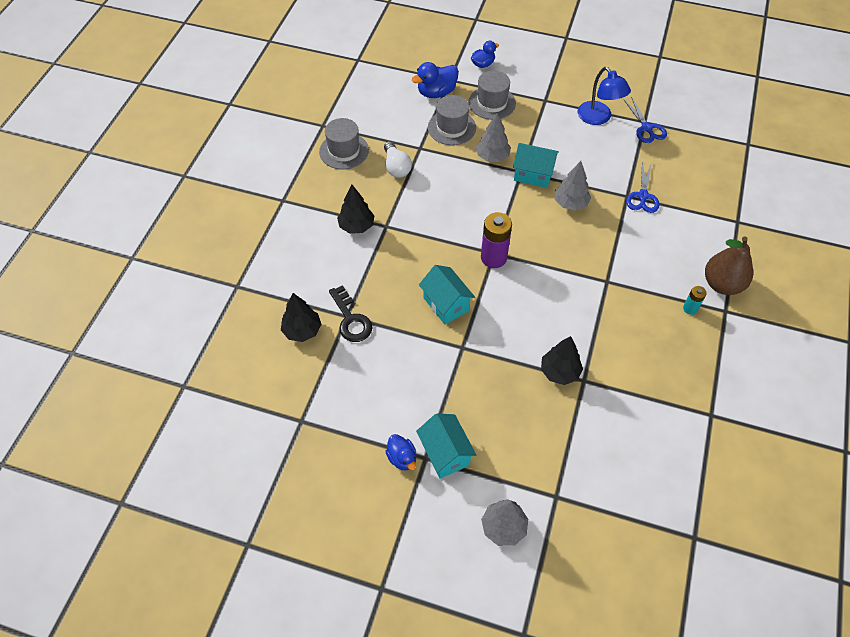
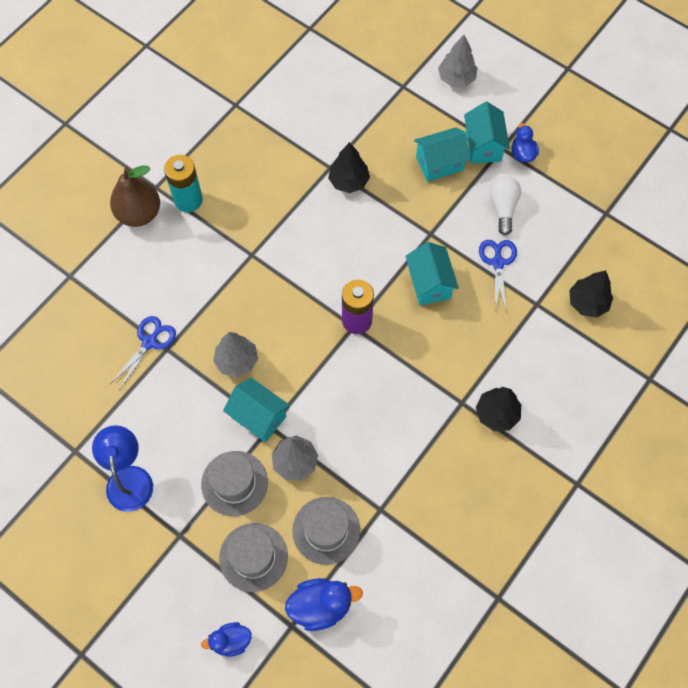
camera: 160 degrees left, 10 degrees up
grey hat [319,118,369,170] -> grey hat moved to [201,451,268,516]
black key [329,285,373,342] -> none
white light bulb [384,141,412,178] -> white light bulb moved to [490,176,521,236]
blue scissors [624,97,667,143] -> blue scissors moved to [479,240,517,311]
turquoise battery [683,286,707,315] -> turquoise battery [164,155,203,212], size x1.90
none -> turquoise house [414,127,471,182]

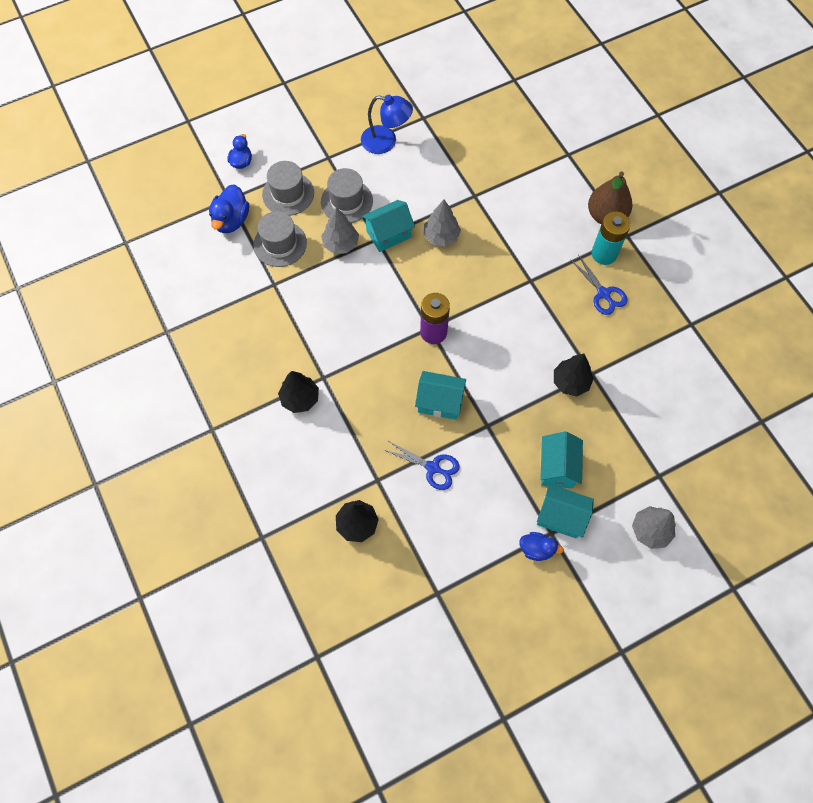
camera: 115 degrees right, 0 degrees up
blue scissors [110,316,176,391] -> blue scissors moved to [571,256,628,315]
white light bulb [490,176,521,236] -> none

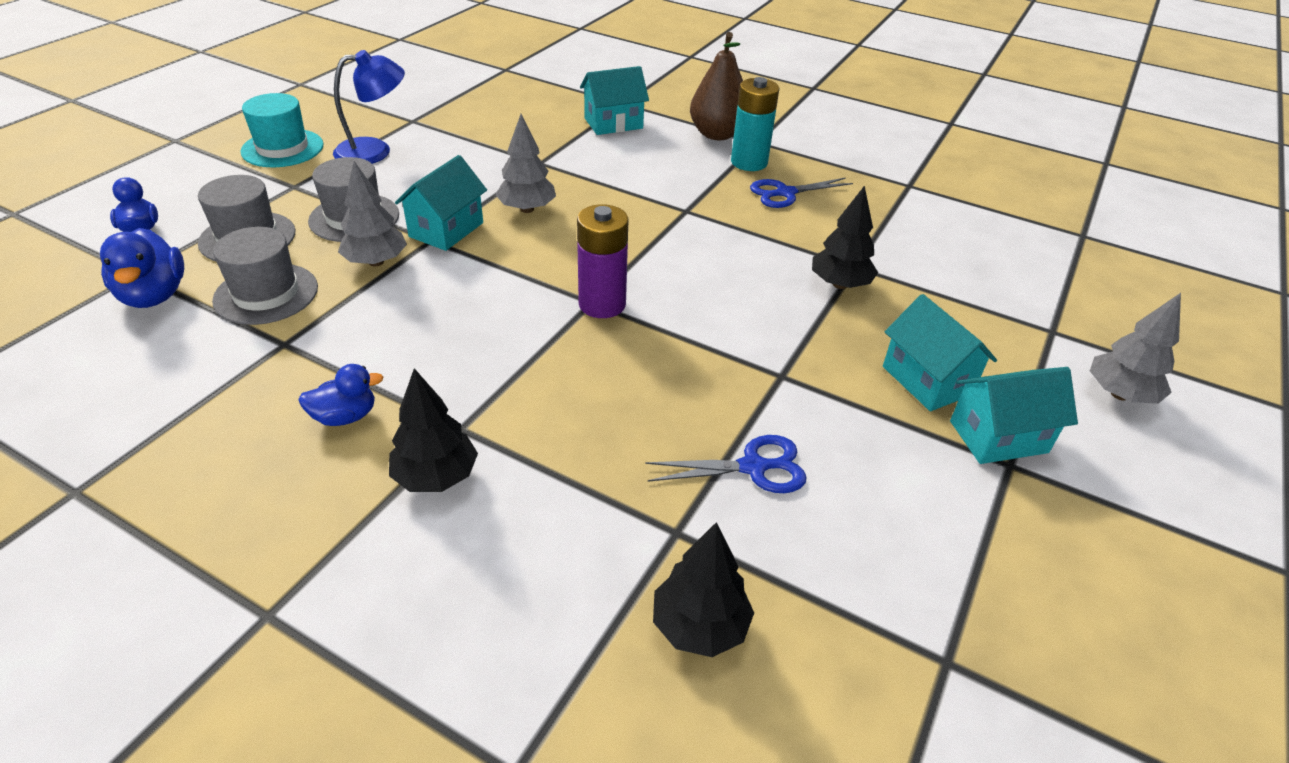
camera: 35 degrees left, 25 degrees down
turquoise house [415,371,466,420] -> turquoise house moved to [580,66,649,135]
blue duck [519,532,564,561] -> blue duck moved to [298,364,384,426]
blue scissors [571,256,628,315] -> blue scissors turned 135 degrees clockwise [750,177,853,208]
none -> turquoise hat [240,93,324,167]

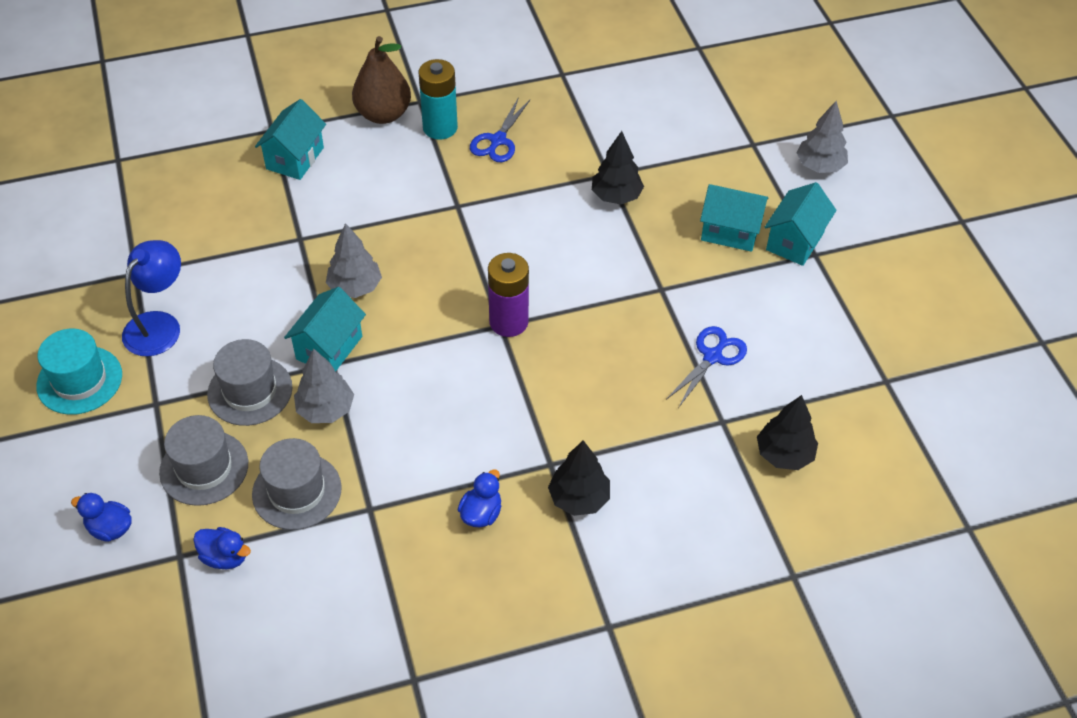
camera: 45 degrees left, 10 degrees up
blue duck [100,228,184,308] -> blue duck [193,527,251,569], size x0.64
turquoise house [395,155,487,251] -> turquoise house turned 45 degrees clockwise [284,287,366,372]

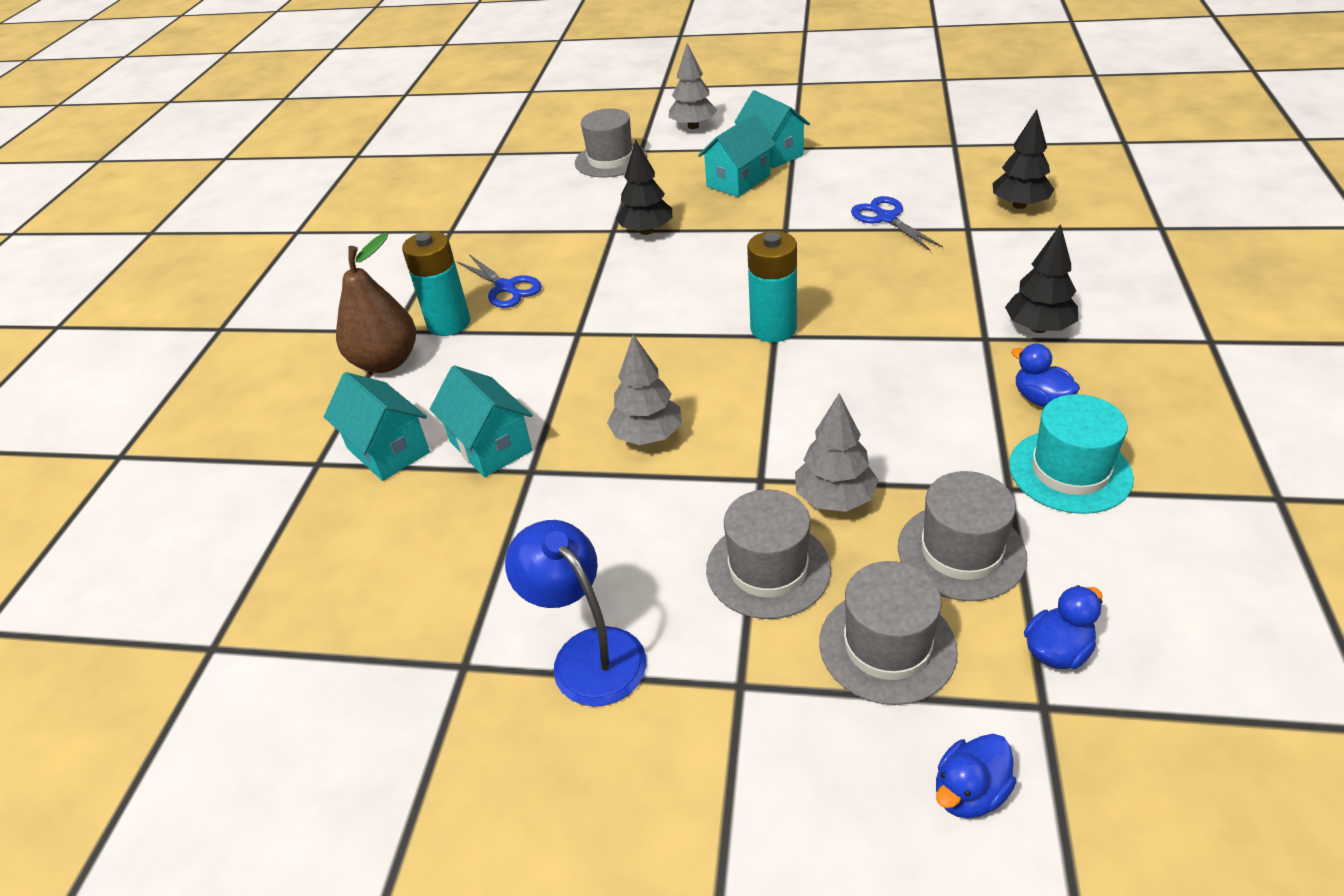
camera: 60 degrees left, 10 degrees down
turquoise hat [36,329,122,415] -> turquoise hat moved to [1009,394,1134,514]
turquoise house [284,287,366,372] -> turquoise house moved to [430,365,533,477]
purple battery [488,253,529,337] -> turquoise battery [747,231,797,342]
none -> grey hat [575,108,647,177]

